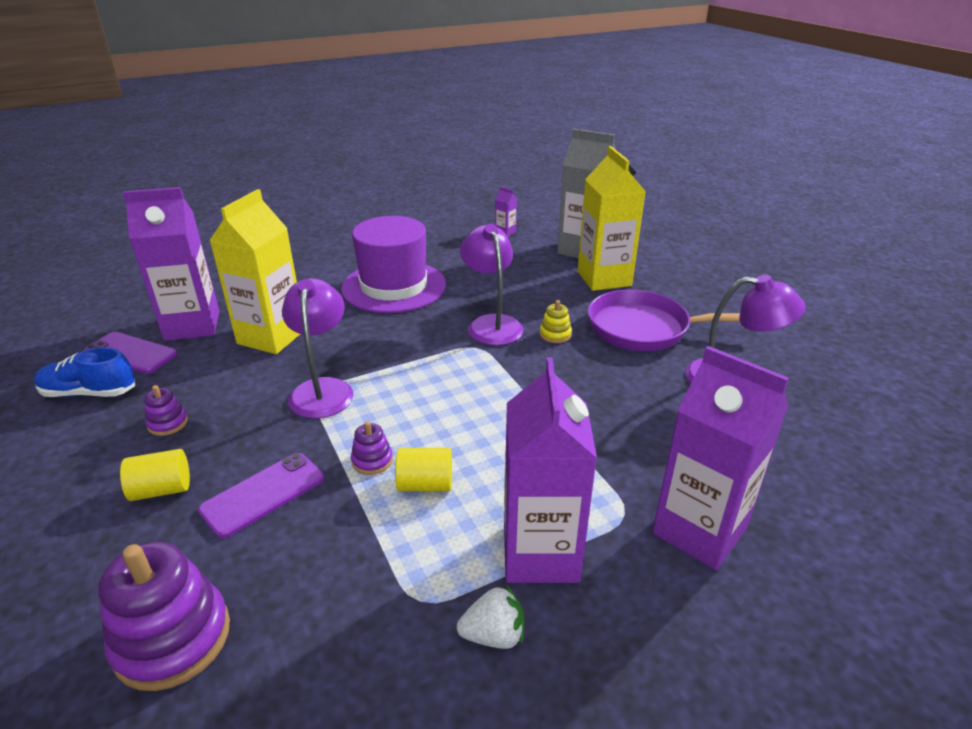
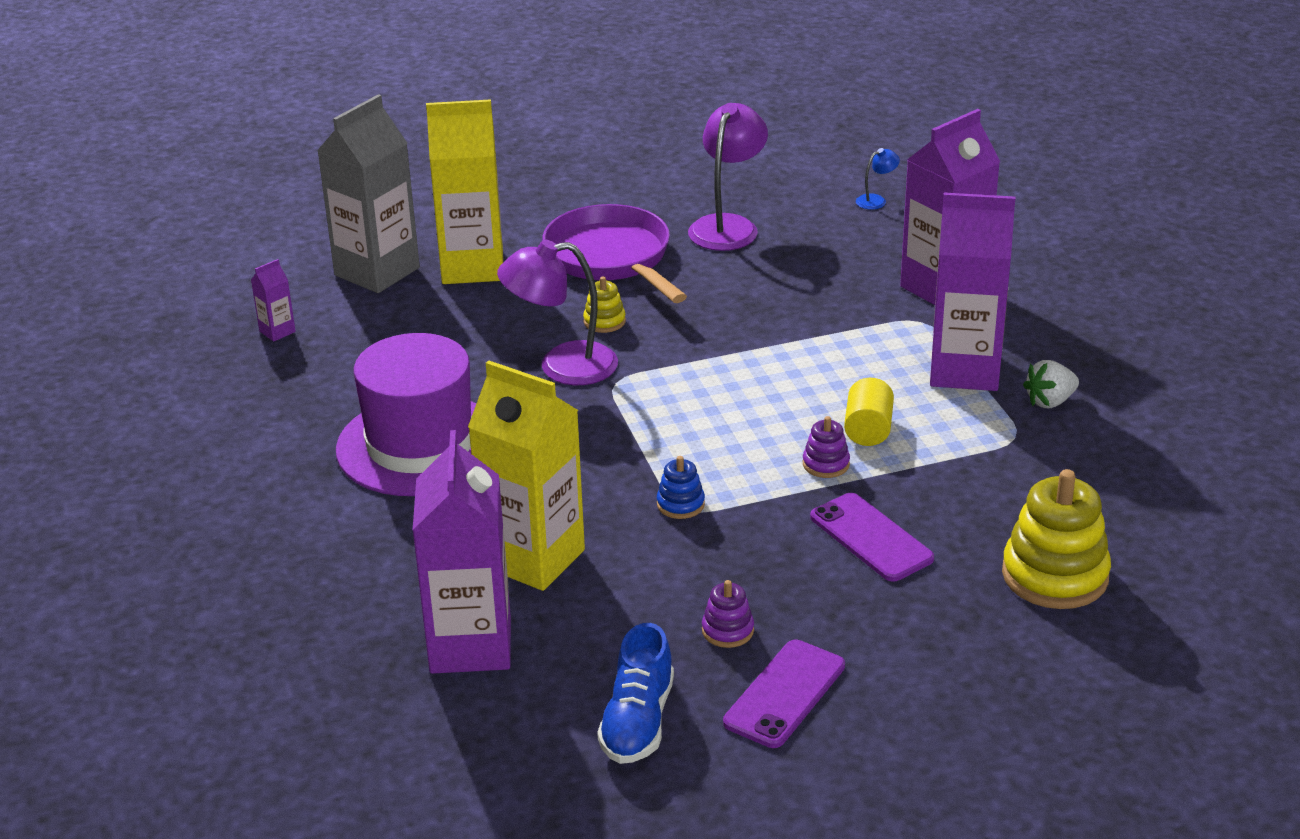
camera: 80 degrees left, 0 degrees up
purple phone [84,332,177,374] -> purple phone moved to [723,640,845,748]
purple stacking toy [98,542,230,691] -> yellow stacking toy [1002,469,1111,609]
yellow cylinder [120,449,190,501] -> none
purple lamp [282,278,353,418] -> blue stacking toy [657,456,705,519]
white strawberry [457,585,524,649] -> white strawberry turned 120 degrees counterclockwise [1023,360,1079,408]
purple pan [588,290,740,351] -> purple pan turned 135 degrees clockwise [542,204,687,303]
none -> blue lamp [856,148,900,210]

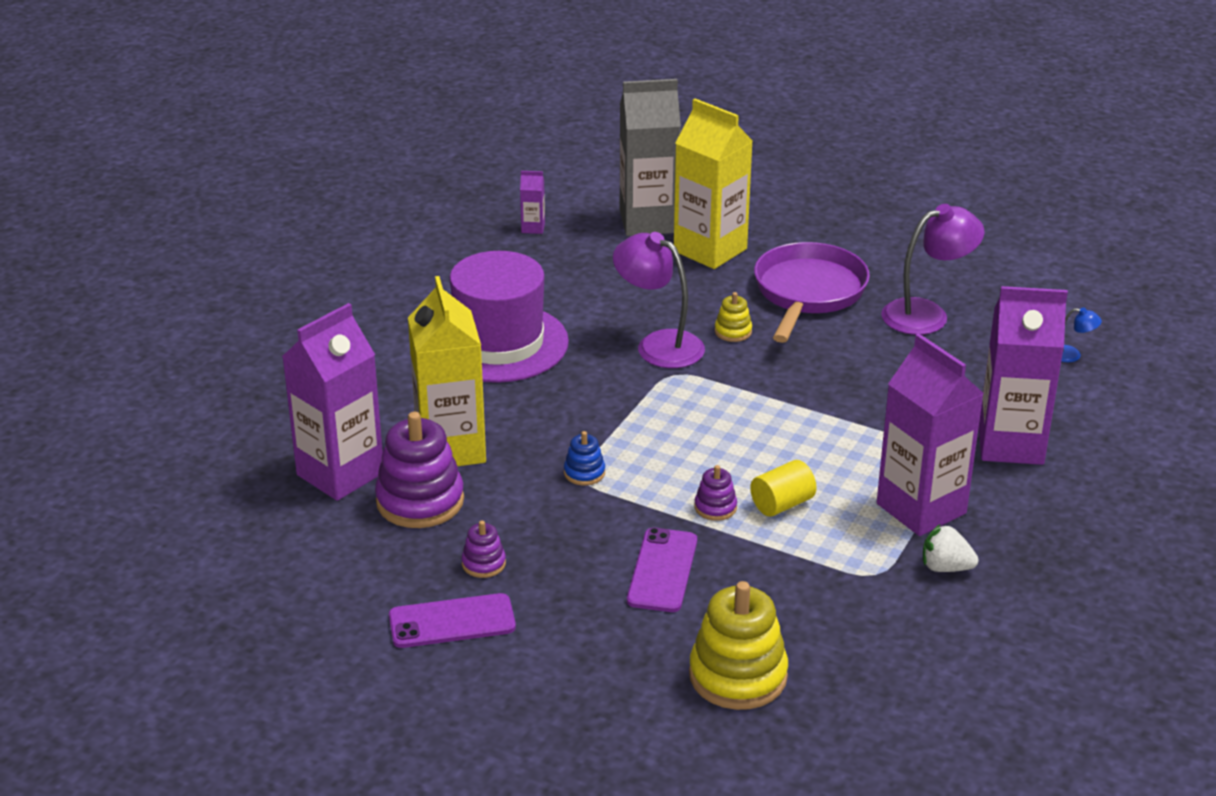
camera: 45 degrees right, 0 degrees up
blue shoe [597,623,674,764] -> none
none -> purple stacking toy [375,412,464,528]

